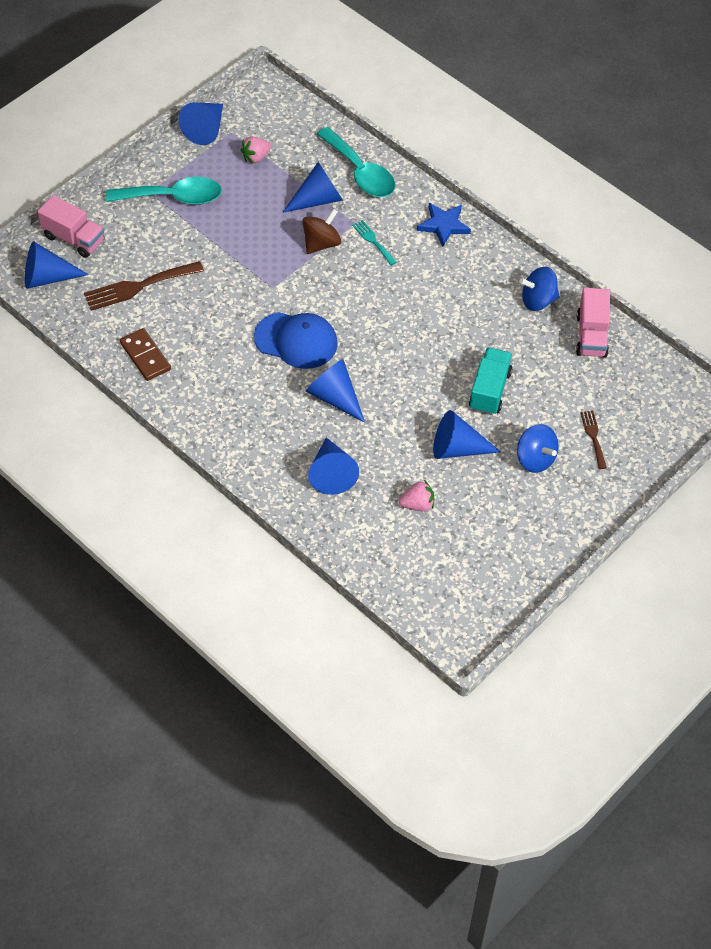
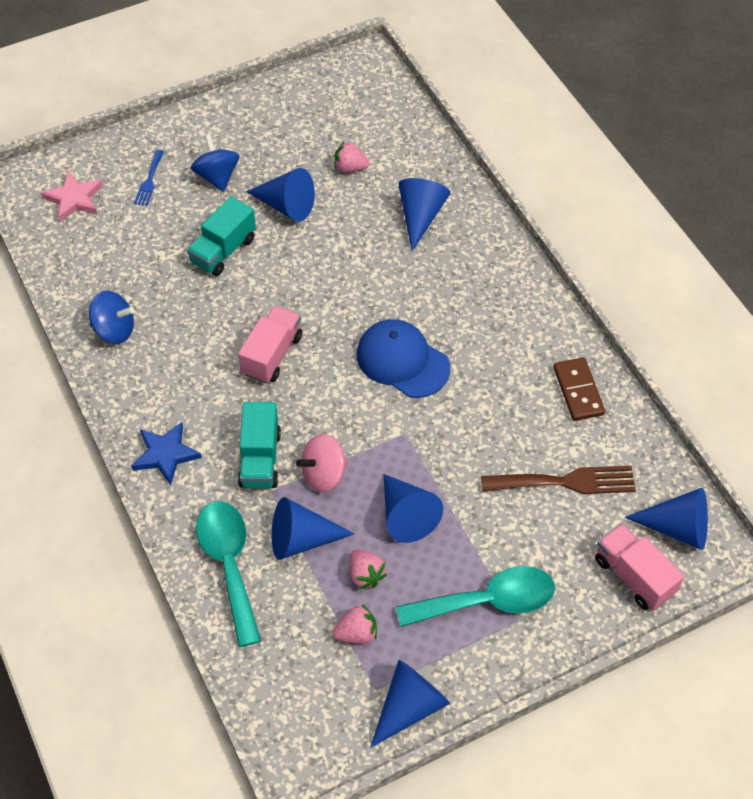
camera: 160 degrees left, 0 degrees up
turquoise spoon [106,177,222,205] -> turquoise spoon turned 150 degrees clockwise [396,566,555,627]
brown spinning top [302,208,341,254] -> pink spinning top [296,434,348,493]
blue cone [306,359,365,423] -> blue cone moved to [383,474,443,543]
turquoise fork [352,220,397,265] -> turquoise truck [238,402,281,488]
pink truck [576,288,610,358] -> pink truck moved to [238,306,302,383]
brown fork [580,410,607,469] -> blue fork [134,150,164,206]
none -> pink star [41,172,103,222]
none -> pink strawberry [349,549,387,589]

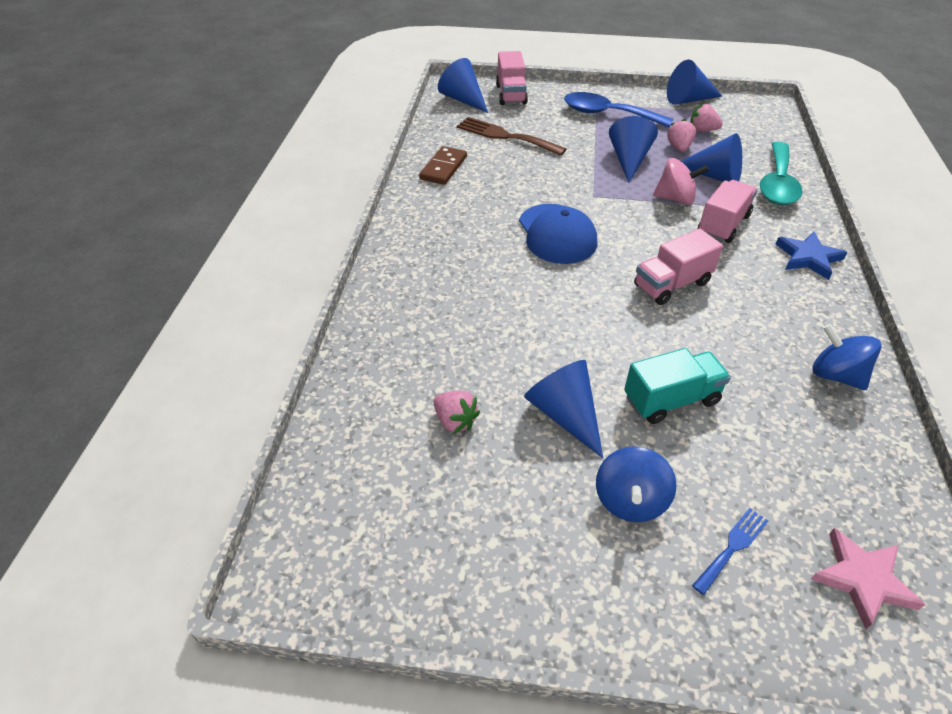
camera: 145 degrees left, 10 degrees down
turquoise truck [238,402,281,488] -> pink truck [698,180,757,243]
turquoise spoon [396,566,555,627] -> blue spoon [564,92,673,128]
blue cone [398,178,450,251] -> none

